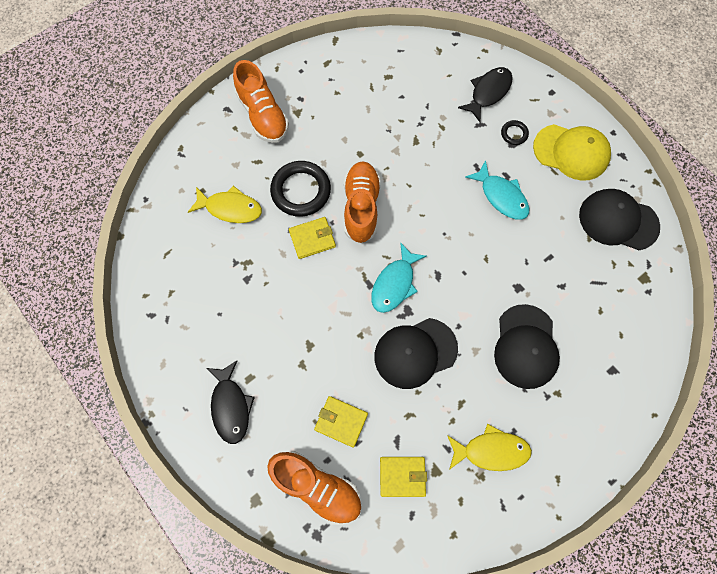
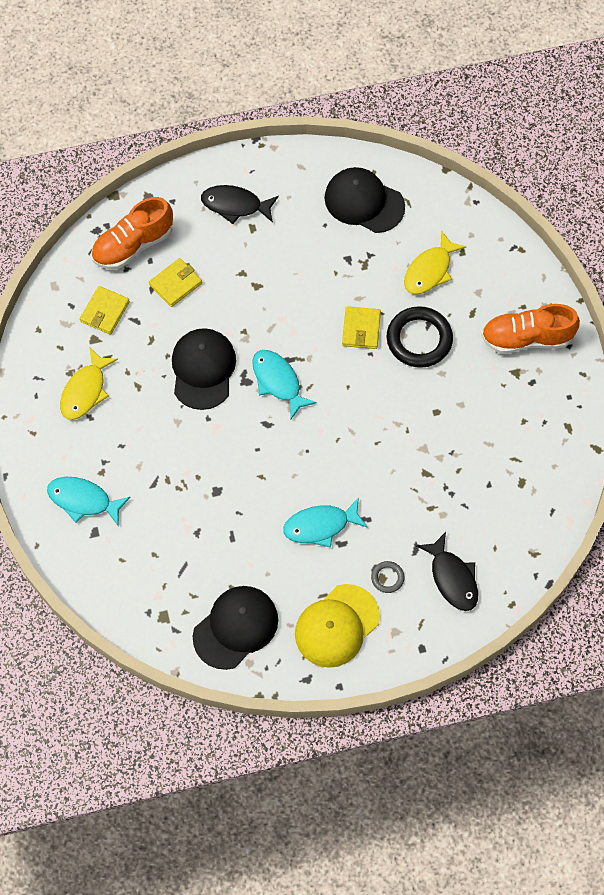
camera: 115 degrees right, 5 degrees down
orange shoe [344,161,381,243] -> none
black cap [494,304,560,389] -> black cap moved to [325,167,405,233]
black ring [501,120,529,145] -> grey ring [371,561,405,593]
none -> turquoise fish [47,477,131,526]

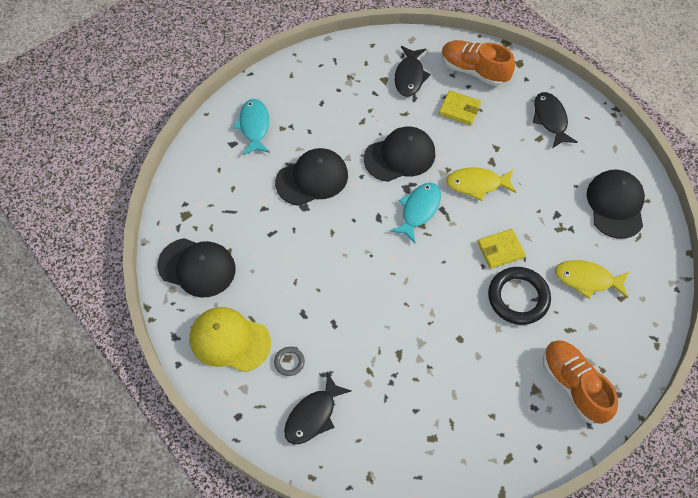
camera: 65 degrees right, 5 degrees down
yellow fish [60,348,118,420] -> yellow fish moved to [446,167,516,201]
yellow wallet [80,286,130,335] -> black fish [395,46,431,97]
turquoise fish [283,497,368,548] -> none
none -> black cap [275,148,348,206]

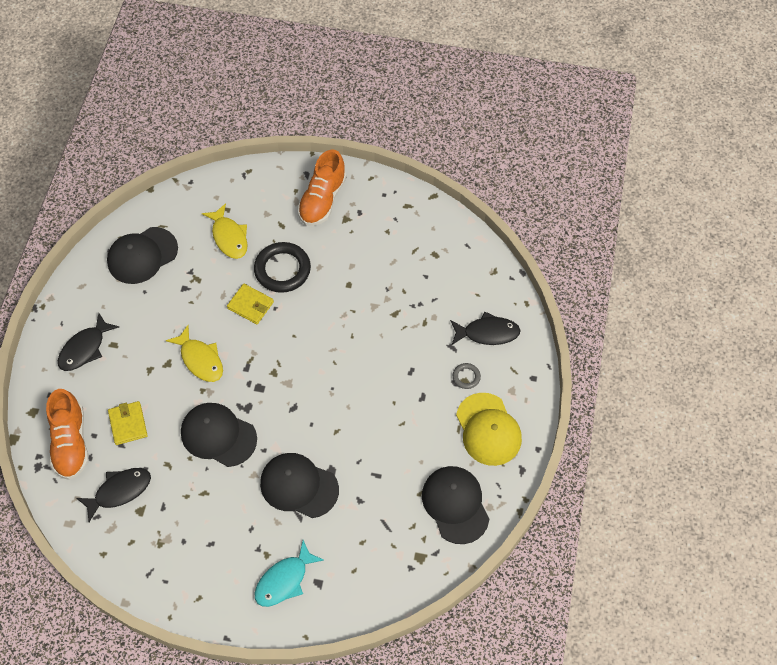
camera: 130 degrees left, 0 degrees up
turquoise fish [390,183,441,243] -> none

